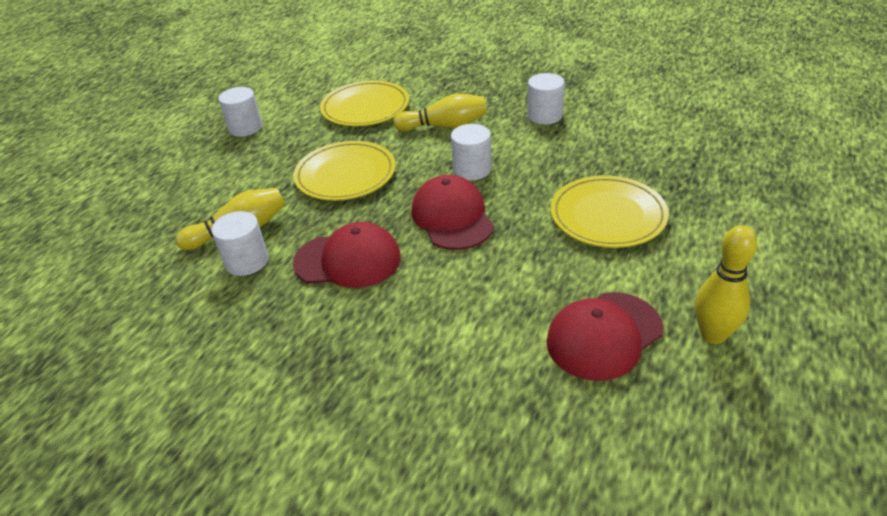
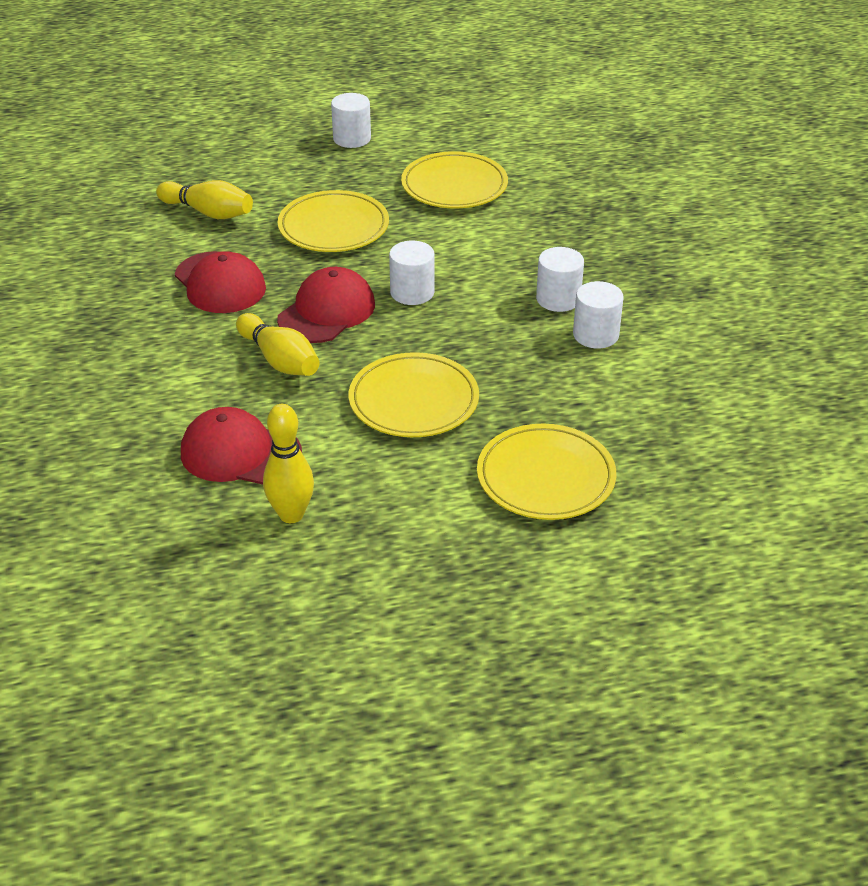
camera: 50 degrees right, 0 degrees up
white cylinder [211,211,268,276] -> white cylinder moved to [573,281,624,348]
yellow bowling pin [393,94,487,131] -> yellow bowling pin moved to [236,313,320,376]
none -> yellow plate [477,424,616,520]

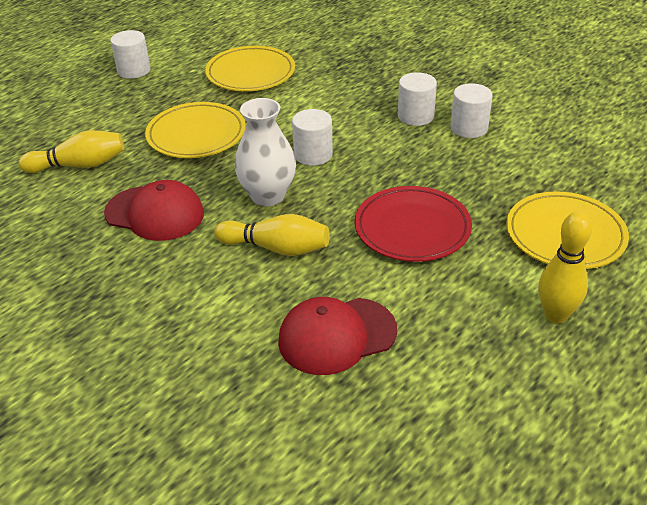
camera: 35 degrees left, 0 degrees up
yellow bowling pin [263,404,314,523] -> yellow bowling pin moved to [539,212,592,324]
red cap [277,267,375,343] -> white vase [235,98,296,206]
yellow plate [349,352,479,437] -> red plate [355,186,472,262]

